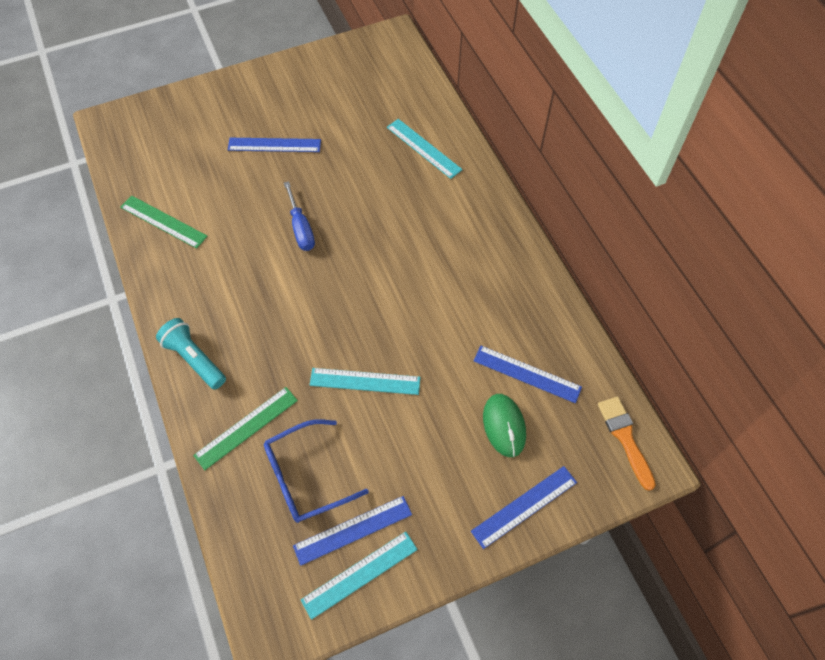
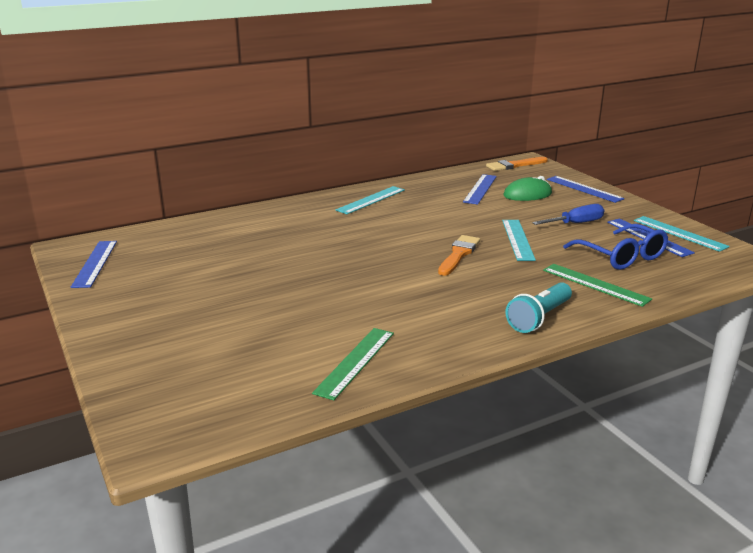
camera: 95 degrees left, 35 degrees down
blue ruler [228,138,321,152] -> blue ruler moved to [71,241,117,288]
blue screwdriver [284,181,315,251] -> blue screwdriver moved to [532,204,604,225]
turquoise ruler [387,119,463,179] -> turquoise ruler moved to [336,186,405,214]
none -> orange brush [438,235,480,276]

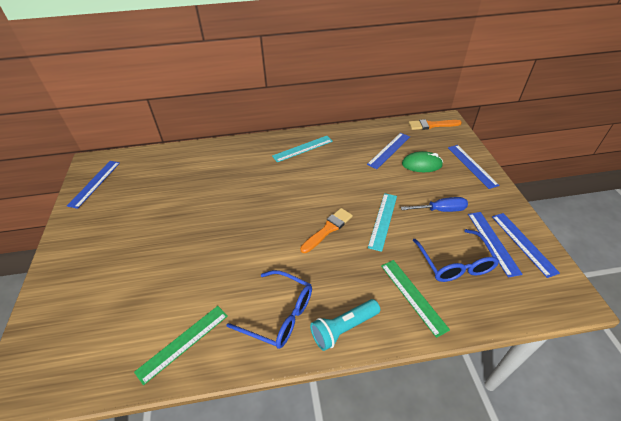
camera: 20 degrees right, 20 degrees up
turquoise ruler [634,216,730,252] -> blue ruler [492,213,560,278]
none -> blue glasses [226,270,312,349]

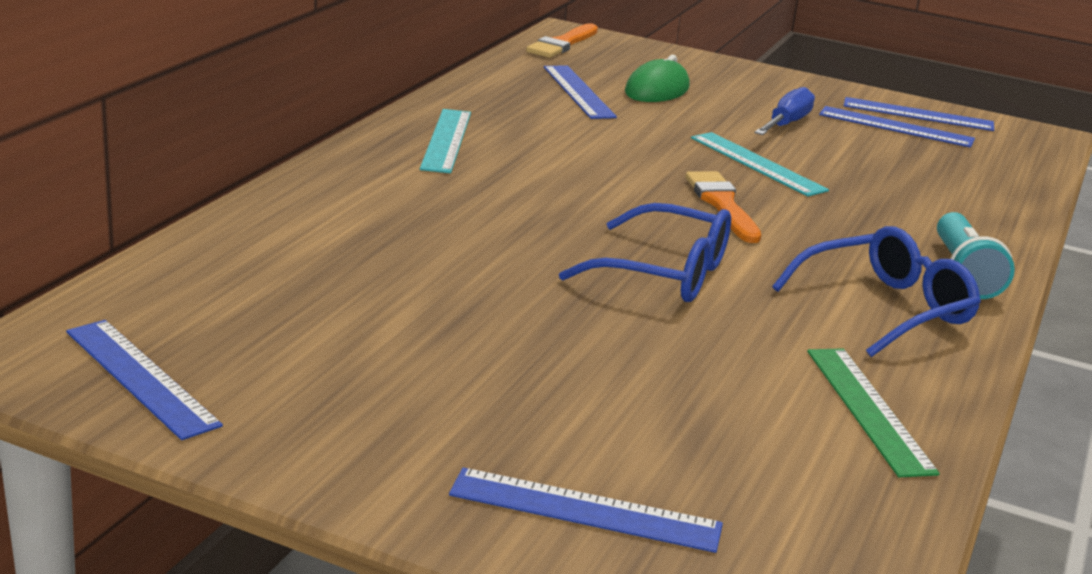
camera: 60 degrees left, 20 degrees down
green ruler [381,260,450,338] -> none
blue glasses [413,229,500,282] -> blue glasses moved to [559,203,731,302]
blue ruler [448,145,500,189] -> blue ruler moved to [449,467,723,553]

